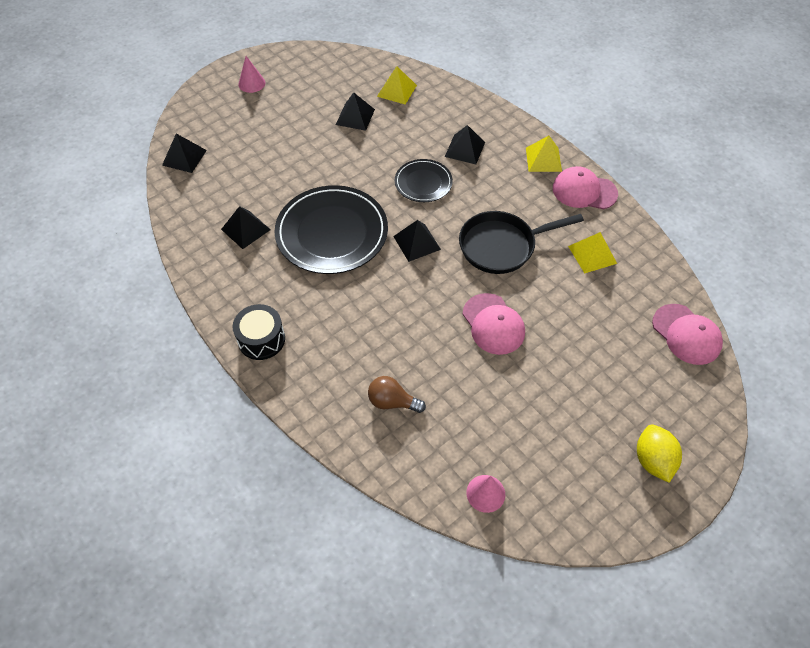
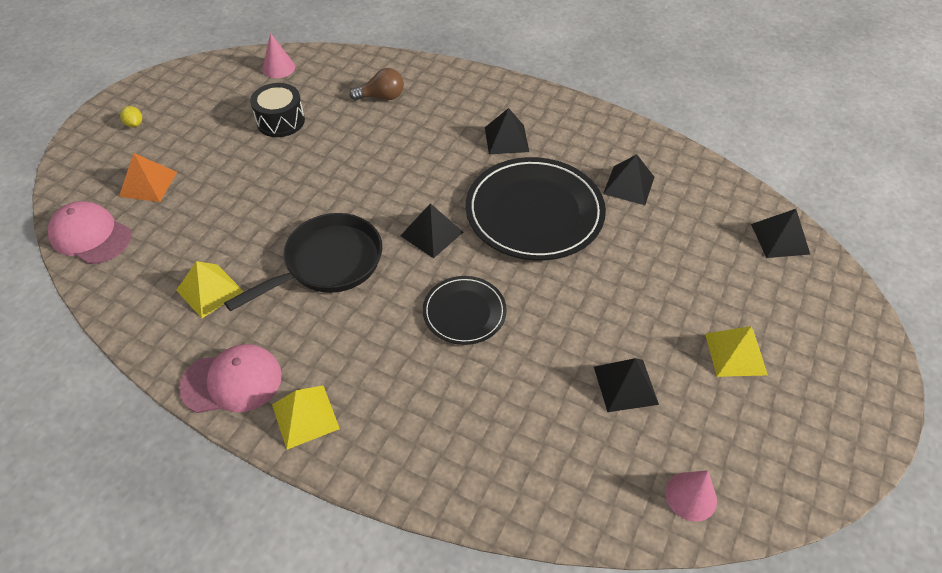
camera: 155 degrees right, 5 degrees down
black drum [232,304,285,360] -> black drum moved to [250,83,305,137]
pink cone [238,56,265,93] -> pink cone moved to [665,470,717,522]
yellow pyramid [377,66,417,104] -> yellow pyramid moved to [705,326,768,377]
black pyramid [445,125,485,164] -> black pyramid moved to [485,108,529,154]
pink cap [463,293,525,355] -> none
yellow lemon [637,424,682,483] -> yellow lemon [120,106,142,127], size x0.52
none -> orange pyramid [119,153,177,202]

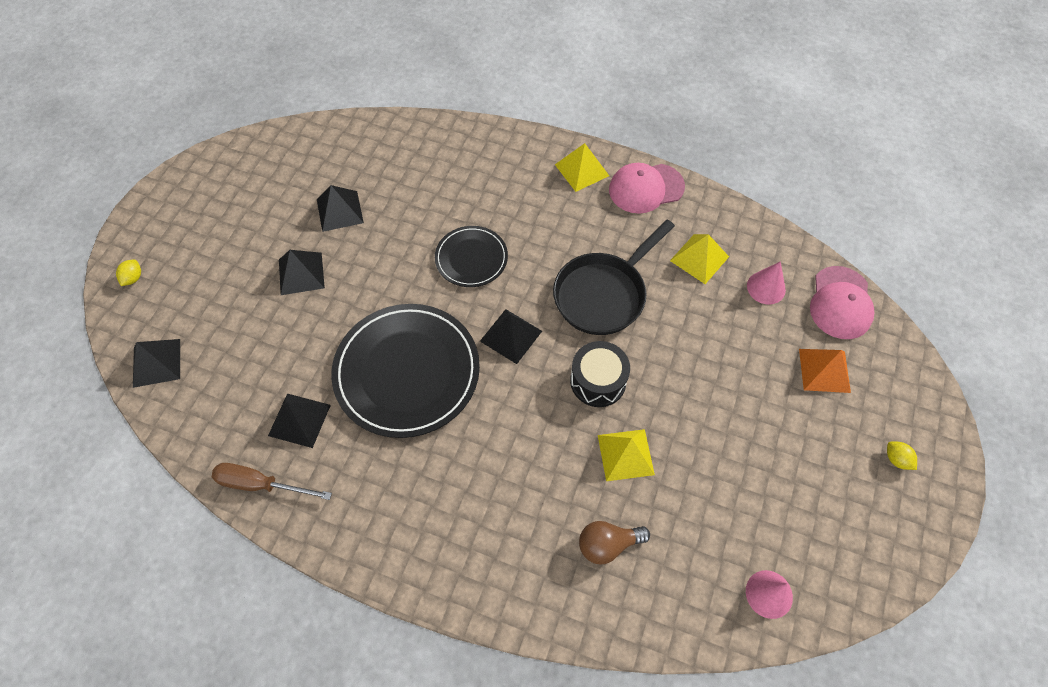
camera: 175 degrees right, 10 degrees up
pink cap [48,201,131,264] -> pink cap turned 75 degrees clockwise [810,266,874,339]
black drum [250,83,305,137] -> black drum moved to [570,341,630,407]
black pyramid [485,108,529,154] -> black pyramid moved to [279,250,325,295]
pink cone [665,470,717,522] -> pink cone moved to [747,261,786,305]
yellow pyramid [705,326,768,377] -> yellow pyramid moved to [598,429,655,481]
none -> yellow lemon [116,259,141,286]
none -> brown screwdriver [212,463,332,500]

